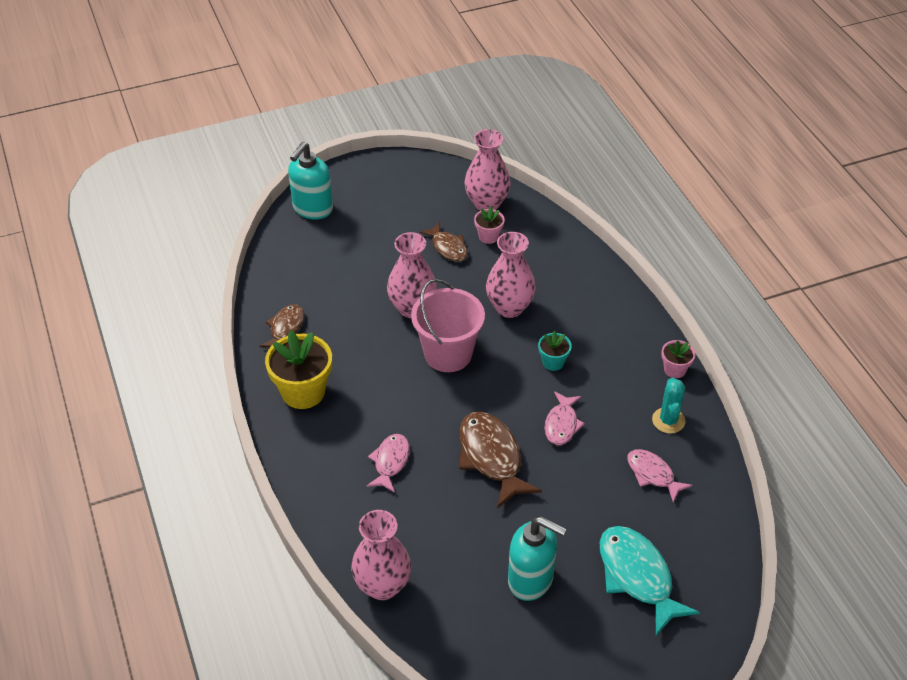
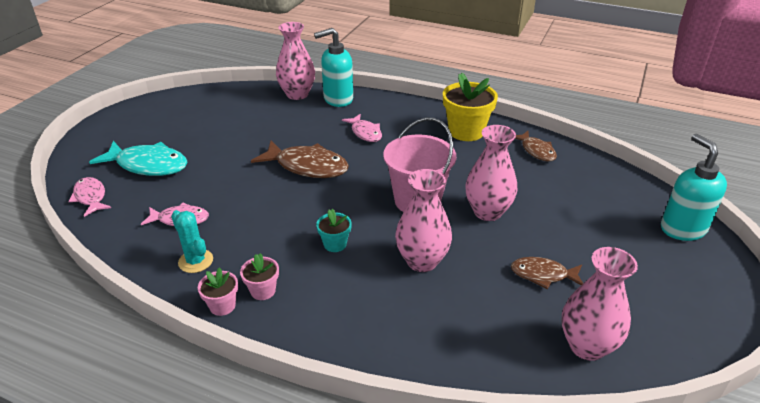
camera: 135 degrees right, 10 degrees down
pink flower pot [474,206,505,244] -> pink flower pot moved to [240,253,279,300]
turquoise soap dispenser [508,516,567,601] -> turquoise soap dispenser moved to [314,28,353,107]
pink fish [545,391,585,445] -> pink fish moved to [68,177,111,217]

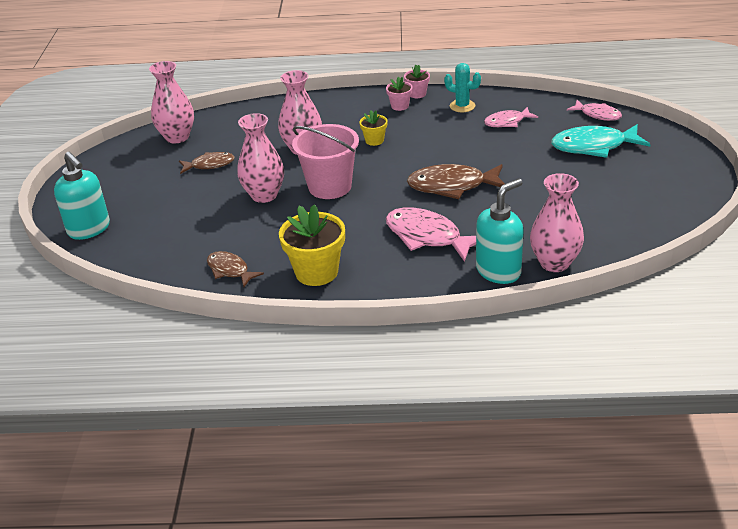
camera: 160 degrees right, 0 degrees up
turquoise flower pot [316,209,352,252] -> yellow flower pot [359,110,387,146]
pink fish [342,114,382,142] -> pink fish [386,207,476,262], size x1.67

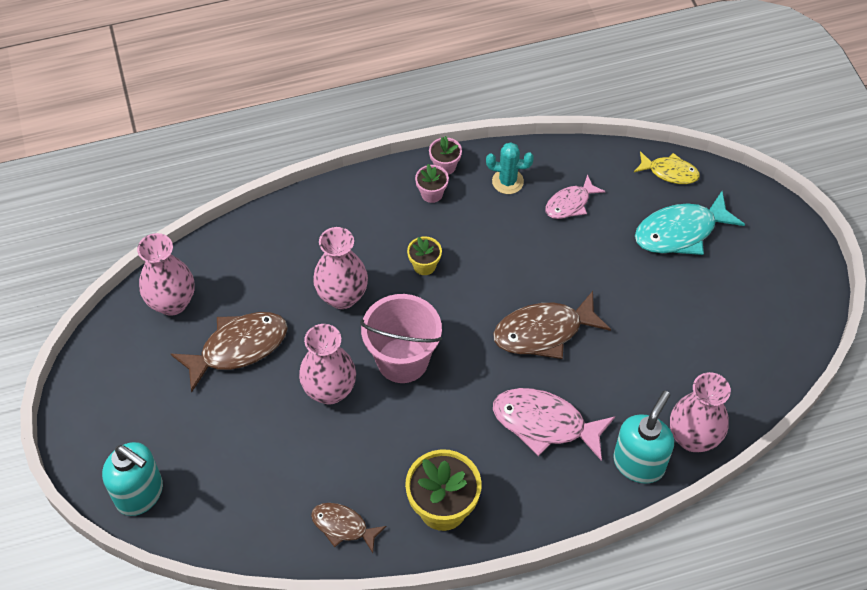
camera: 20 degrees left, 20 degrees up
brown fish [179,152,235,174] -> brown fish [171,312,288,392], size x1.67
pink fish [567,100,622,121] -> yellow fish [634,151,700,184]

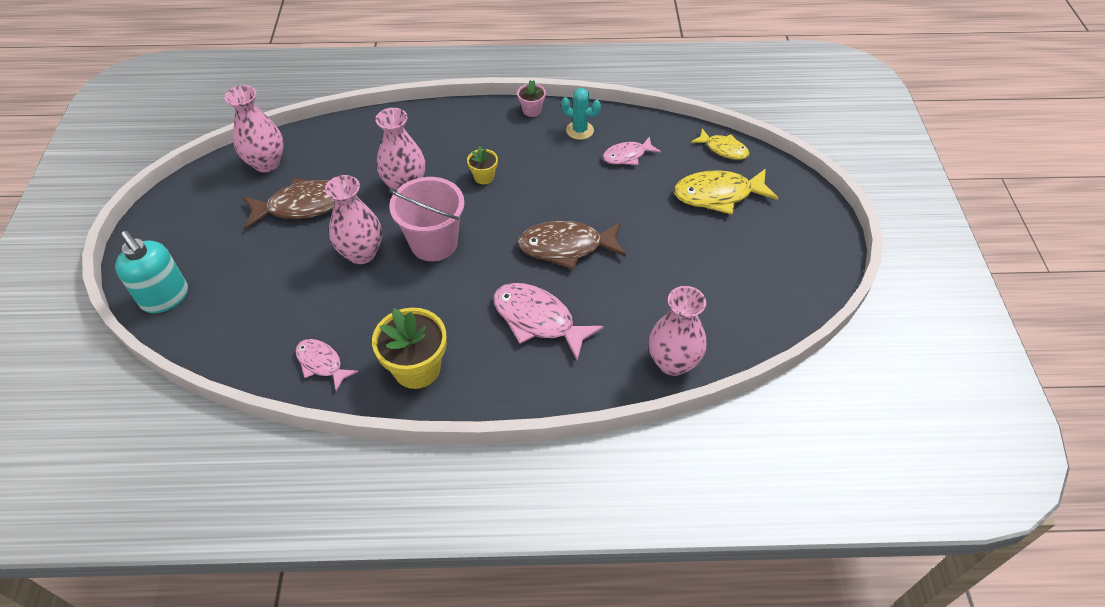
camera: 15 degrees right, 5 degrees down
brown fish [311,503,387,553] -> pink fish [296,339,358,391]
pink flower pot [415,164,449,203] -> none
turquoise soap dispenser [613,391,674,484] -> none
turquoise fish [635,191,745,255] -> yellow fish [674,168,778,215]

